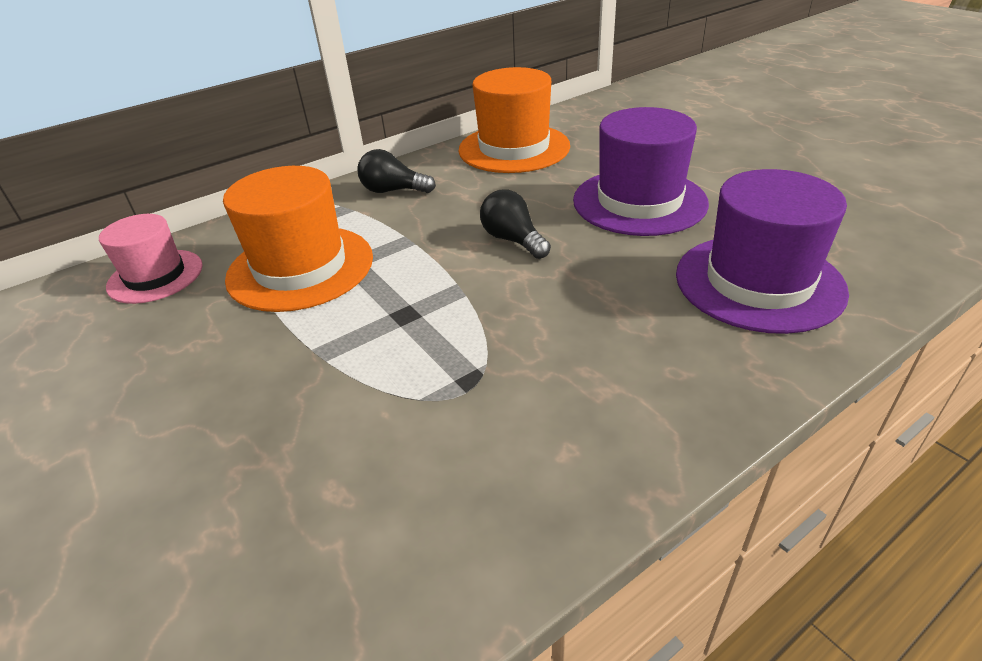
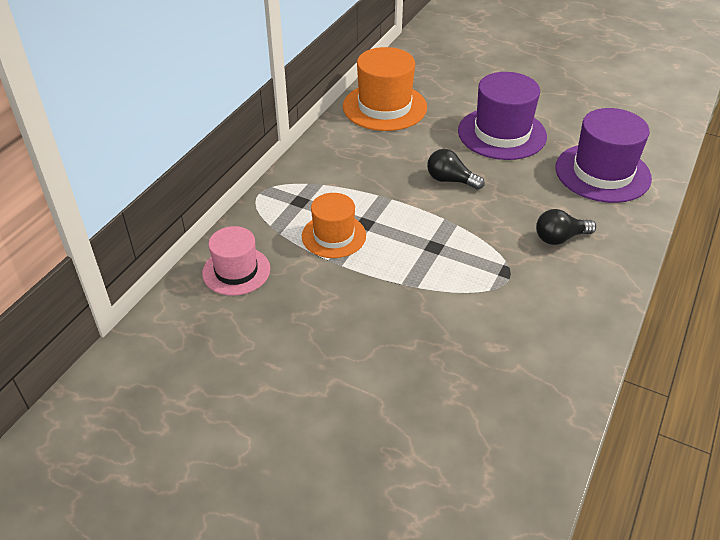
camera: 30 degrees left, 5 degrees up
orange hat [223,166,373,312] -> orange hat [302,193,366,258], size x0.63
black light bulb [357,149,436,193] -> black light bulb moved to [536,209,596,245]

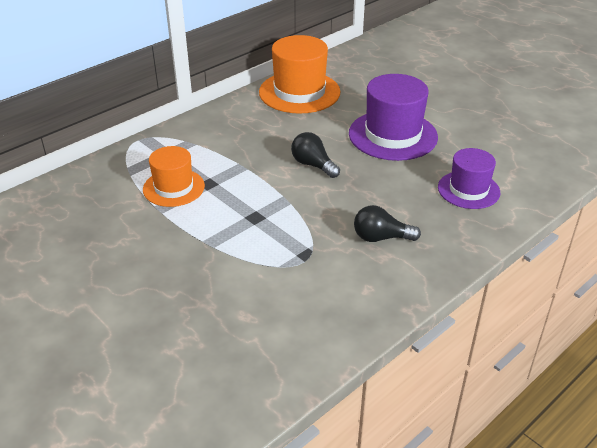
camera: 20 degrees right, 5 degrees down
pink hat [202,226,270,296] -> none
purple hat [555,108,652,203] -> purple hat [438,148,500,209], size x0.63

